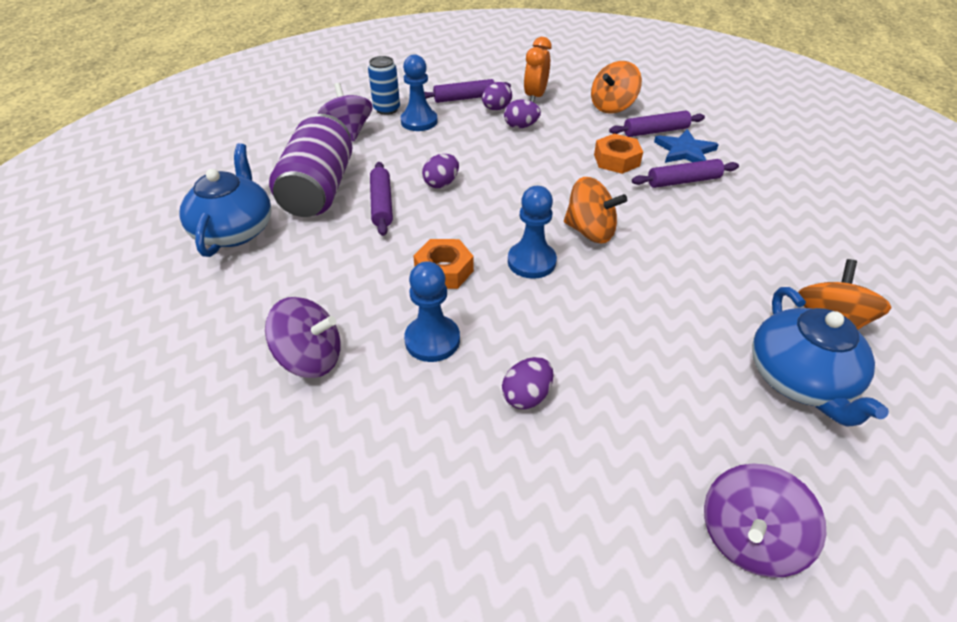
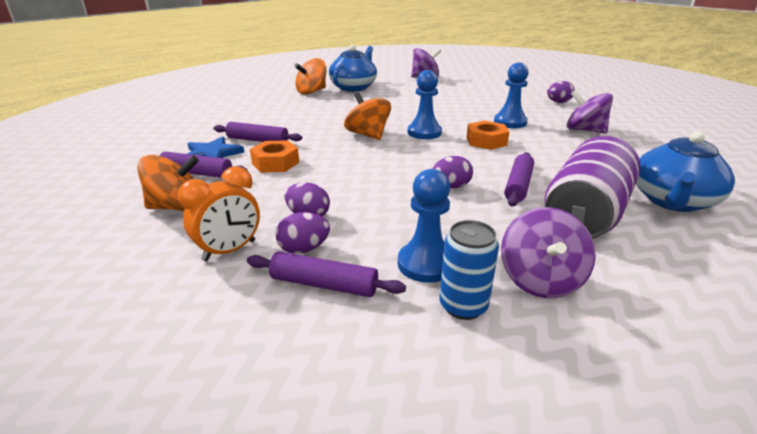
camera: 150 degrees left, 15 degrees down
purple egg [502,357,553,409] -> purple egg moved to [547,81,575,103]

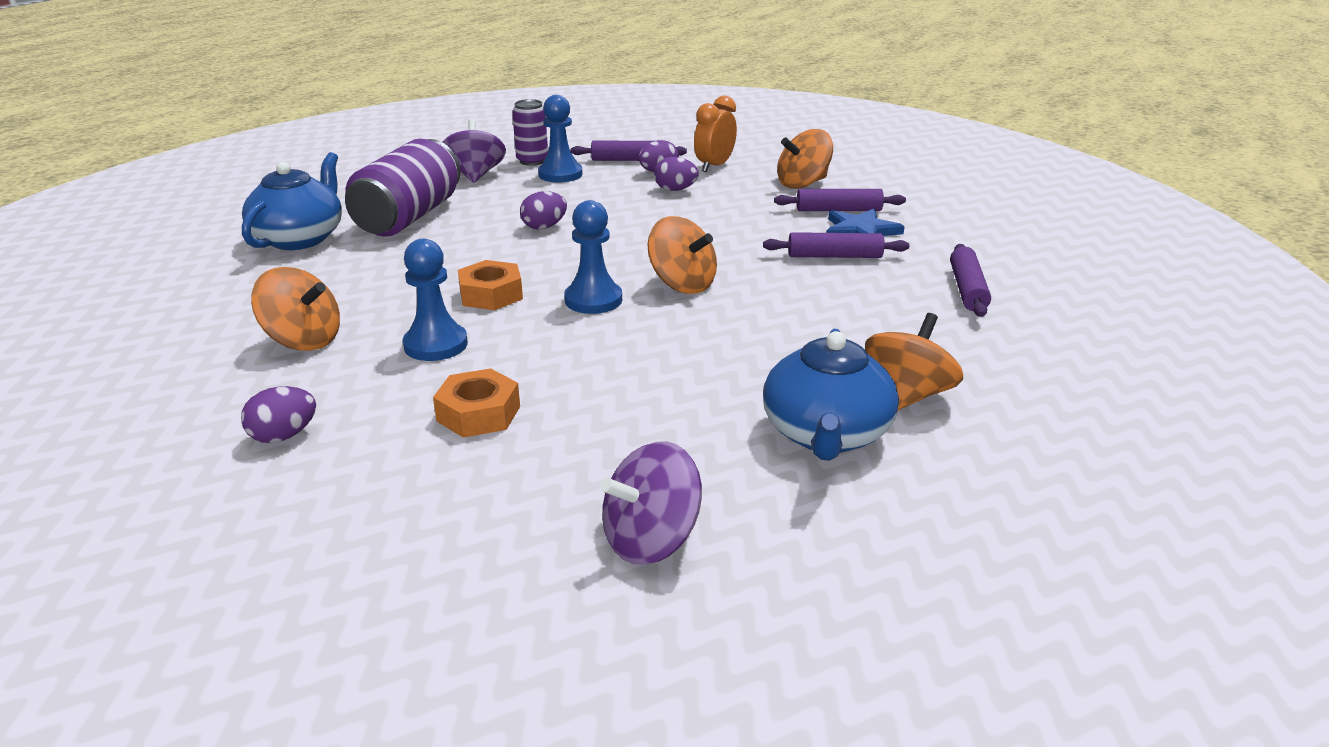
camera: 165 degrees right, 0 degrees up
orange nut [250,140,299,173] -> orange nut moved to [433,368,520,438]
blue can [439,220,499,320] -> purple can [512,99,548,166]
purple rolling pin [504,152,534,206] -> purple rolling pin moved to [950,244,991,317]
purple spinning top [567,90,613,134] -> orange spinning top [251,267,340,351]

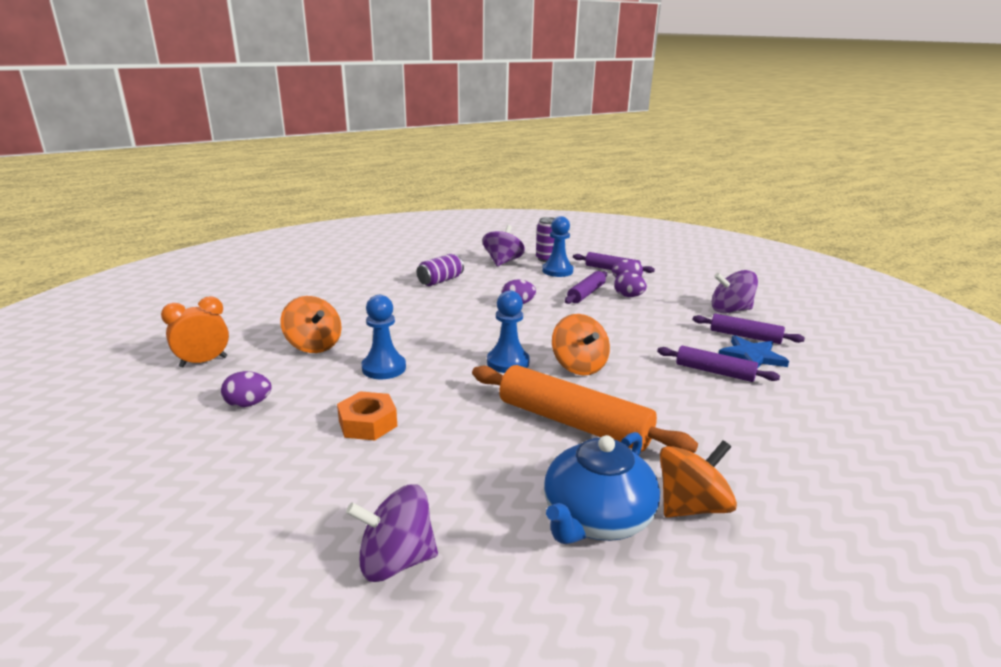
camera: 25 degrees right, 5 degrees down
blue teapot [242,152,342,250] -> none
purple can [345,139,461,237] -> purple can [417,254,464,286], size x0.55
orange nut [458,260,523,310] -> none
orange clock [694,96,737,172] -> orange clock moved to [161,296,229,367]
orange spinning top [777,129,833,189] -> purple spinning top [712,270,758,313]
purple rolling pin [950,244,991,317] -> purple rolling pin moved to [565,271,607,304]
none -> orange rolling pin [472,365,698,453]

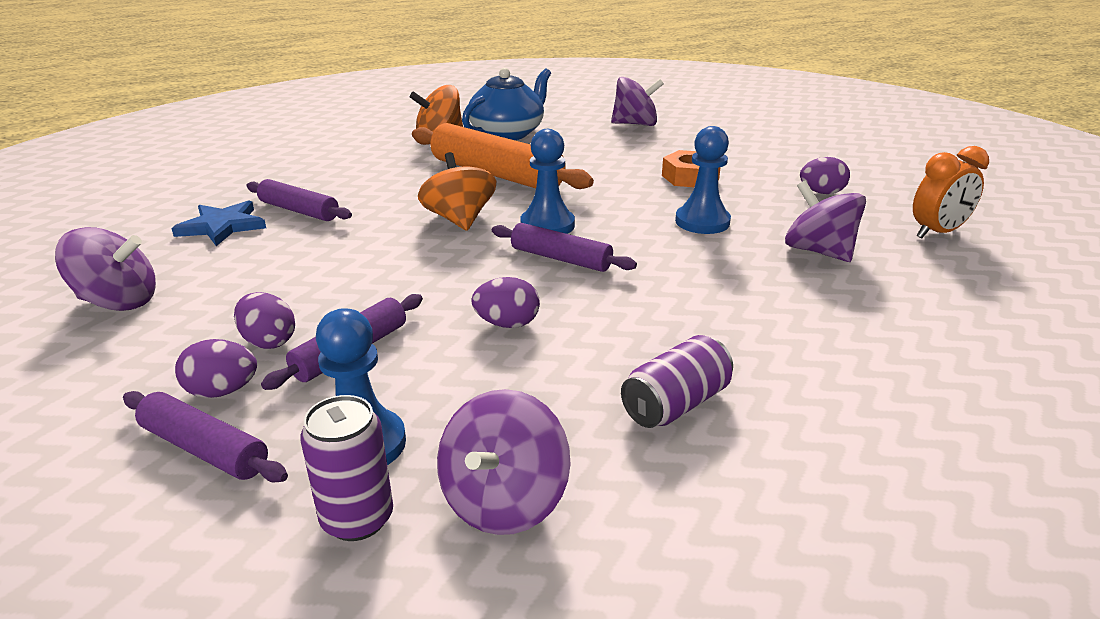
camera: 175 degrees left, 5 degrees up
orange spinning top [280,296,342,353] -> purple spinning top [785,180,866,262]
purple rolling pin [693,314,805,344] -> purple rolling pin moved to [492,223,637,272]

